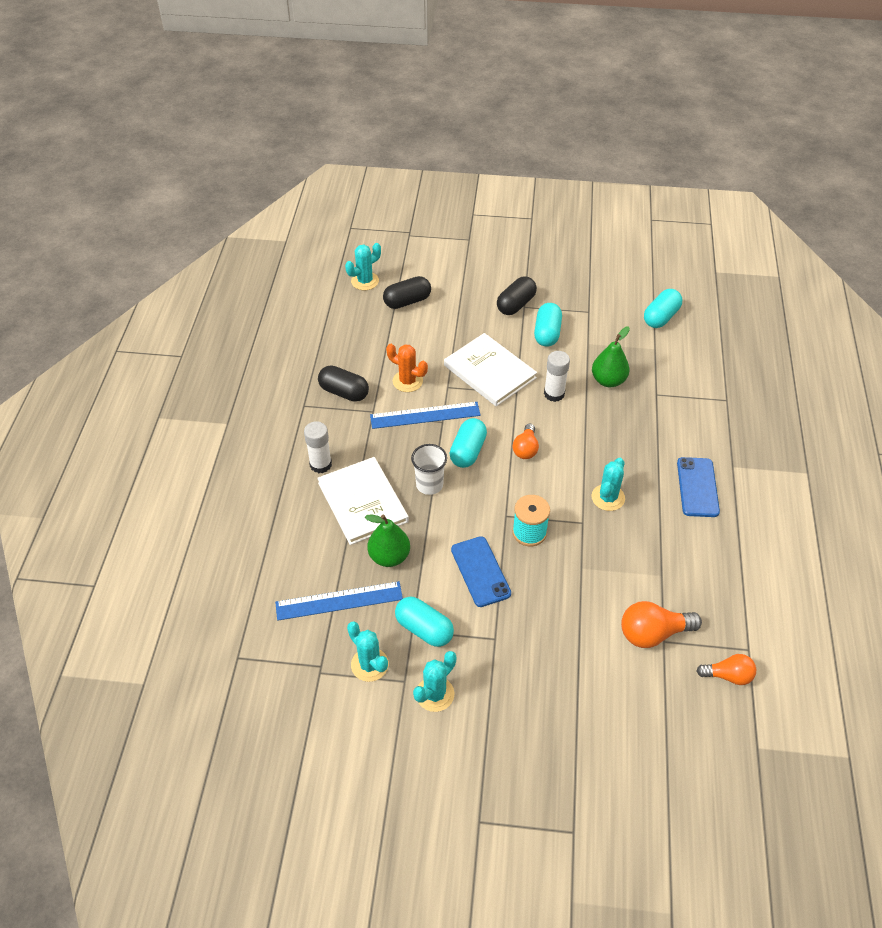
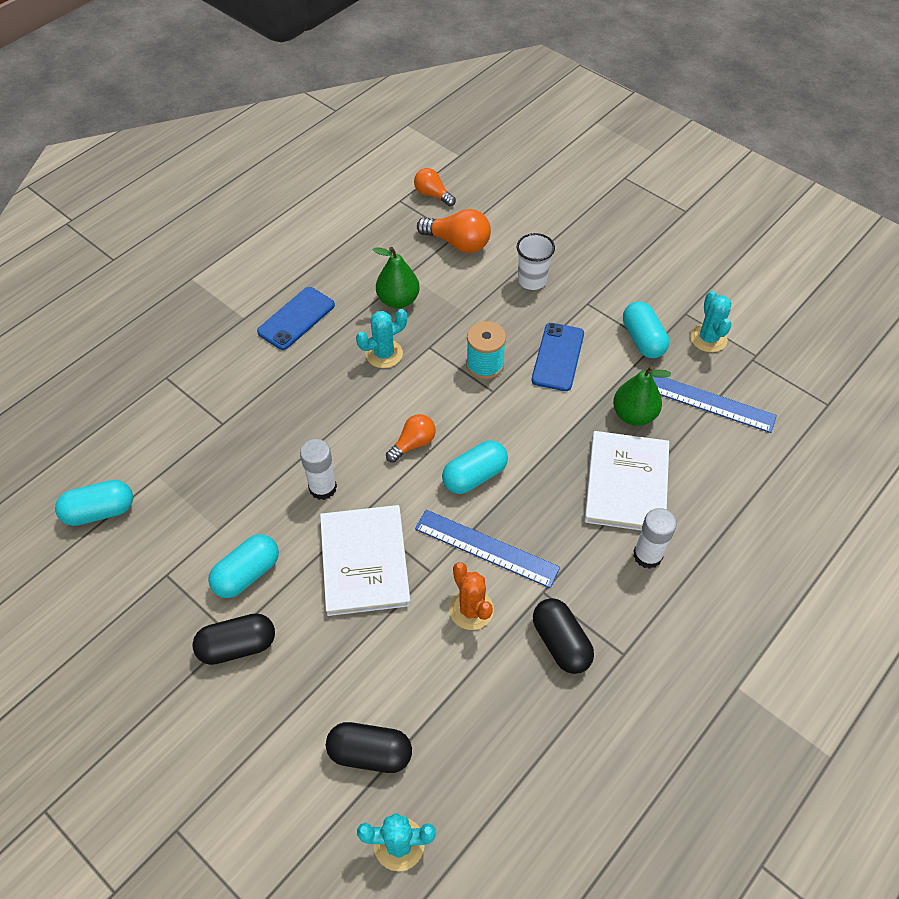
camera: 145 degrees left, 5 degrees up
white cup [411,444,447,495] -> white cup moved to [517,233,555,290]
turquoise cactus [413,651,456,712] -> none
green pear [592,327,630,387] -> green pear moved to [373,247,420,309]

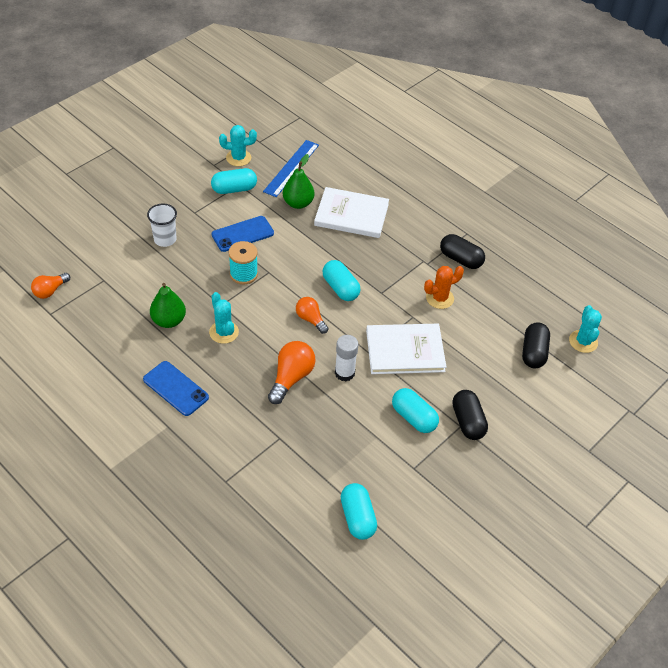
camera: 90 degrees left, 5 degrees down
blue ruler [415,510,560,588] -> none
orange light bulb [417,209,491,253] -> orange light bulb moved to [268,341,316,404]
blue phone [531,323,584,391] -> blue phone turned 45 degrees counterclockwise [212,216,274,252]
black capsule [533,598,594,674] -> black capsule turned 60 degrees clockwise [440,234,485,269]
white glue stick [633,508,677,569] -> none

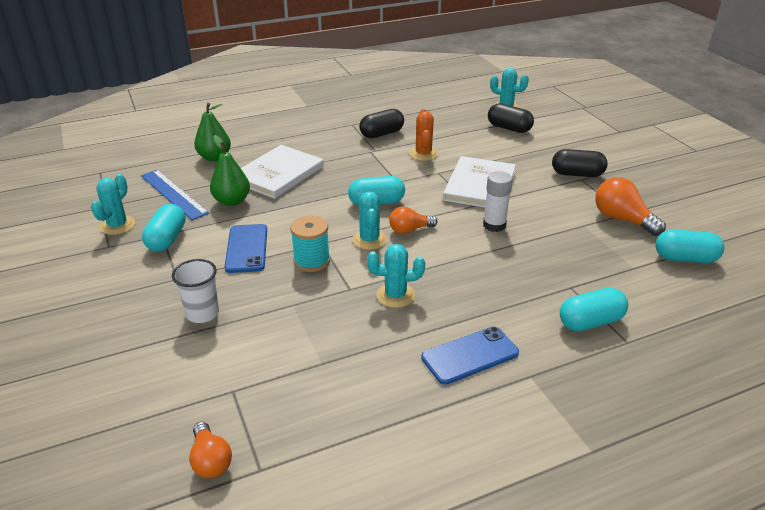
camera: 65 degrees left, 15 degrees down
green pear [150,283,186,328] -> green pear moved to [194,103,231,162]
orange light bulb [268,341,316,404] -> orange light bulb moved to [595,177,666,236]
turquoise capsule [392,388,439,433] -> turquoise capsule moved to [560,288,628,331]
none -> turquoise cactus [352,191,387,250]

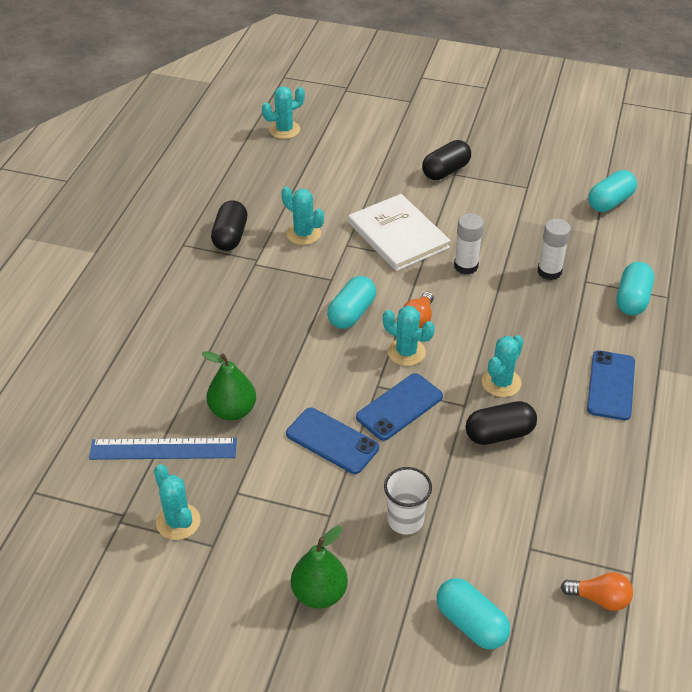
camera: 50 degrees left, 10 degrees up
turquoise capsule [142,204,185,252] -> turquoise capsule moved to [437,578,510,649]
green pear [194,103,231,162] -> green pear moved to [291,526,348,608]
white book [241,145,324,199] -> none
turquoise spool [290,216,330,272] -> blue phone [356,373,443,441]
orange cactus [409,109,438,161] -> turquoise cactus [281,186,324,245]
black capsule [488,103,534,133] -> black capsule moved to [466,401,537,445]
orange light bulb [595,177,666,236] -> none
none -> white glue stick [538,219,571,280]

